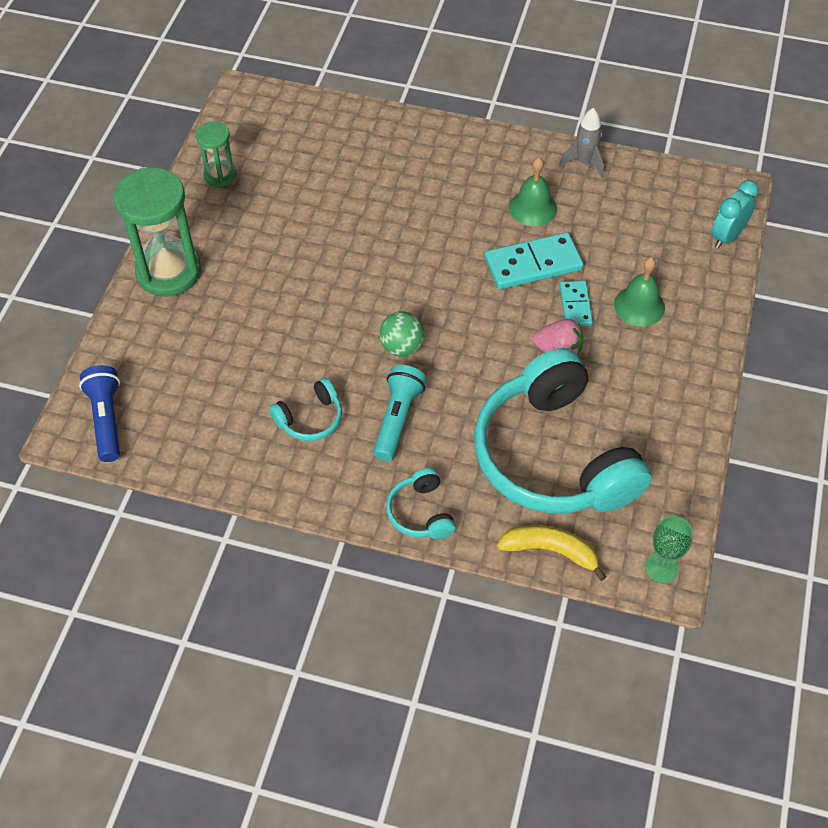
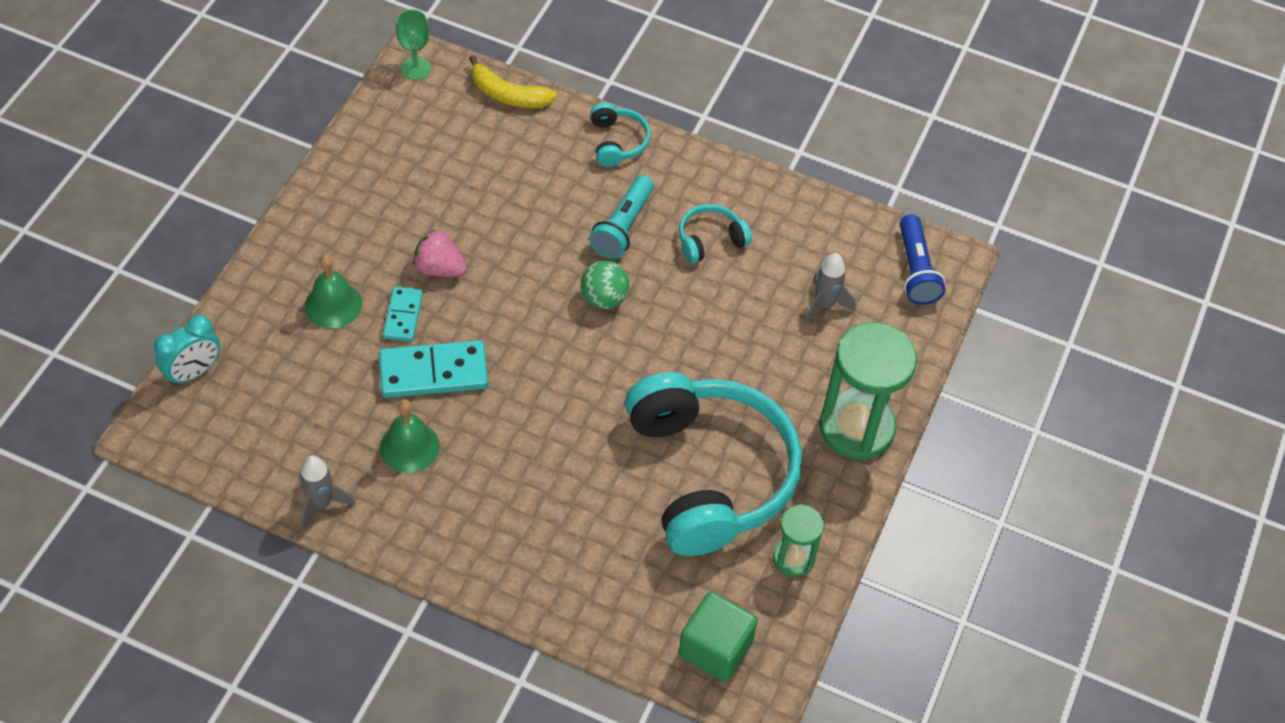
camera: 175 degrees left, 0 degrees up
turquoise headphones [474,348,652,513] -> turquoise headphones moved to [625,372,802,556]
none -> green cube [679,591,758,682]
none -> grey rocket [804,253,856,324]

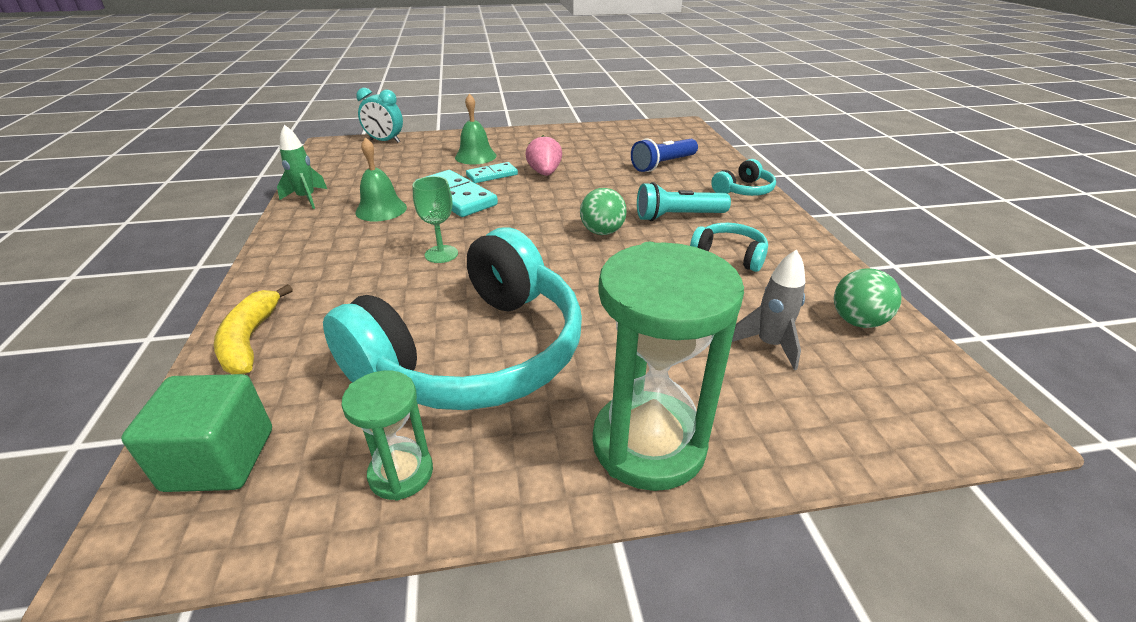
camera: 60 degrees right, 20 degrees down
grey rocket [299,456,355,530] -> green rocket [277,125,327,209]
green goblet [396,9,431,80] -> green goblet moved to [412,176,458,263]
yellow banana [469,55,557,108] -> yellow banana moved to [214,284,293,375]
blue flashlight [900,214,945,305] -> blue flashlight moved to [631,138,698,172]
none -> green ball [834,268,901,328]

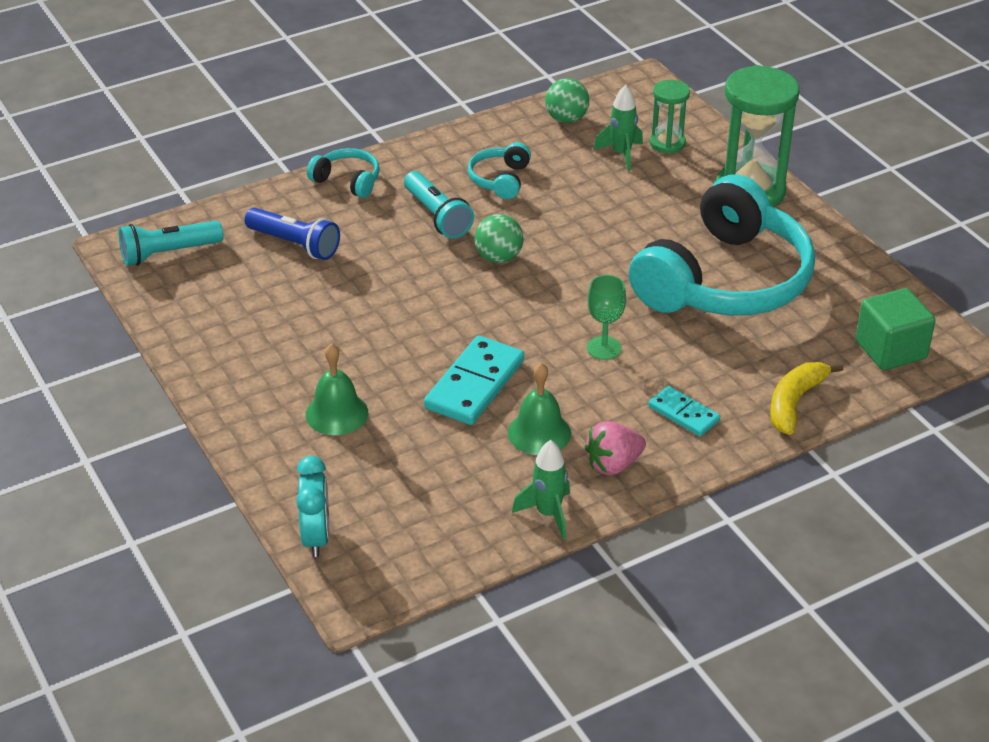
camera: 110 degrees left, 5 degrees up
yellow banana [214,284,293,375] -> yellow banana turned 150 degrees clockwise [770,362,843,435]
turquoise headphones [323,227,582,410] -> turquoise headphones turned 105 degrees clockwise [629,174,815,316]
green hourglass [341,370,433,501] -> green hourglass moved to [649,80,690,154]
turquoise domino [466,162,518,183] -> turquoise domino moved to [648,386,720,436]
pink strawberry [525,135,562,176] -> pink strawberry moved to [585,421,646,475]
grey rocket [732,249,805,370] -> green rocket [593,85,643,171]
none -> turquoise flashlight [119,221,223,266]

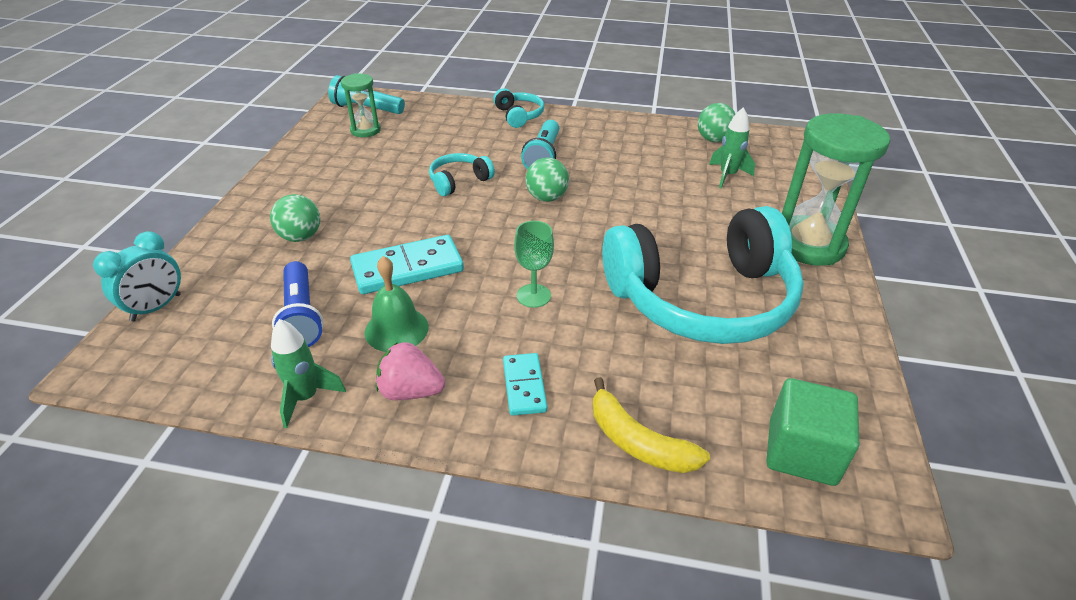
camera: 40 degrees right, 0 degrees up
blue flashlight [244,208,340,260] -> blue flashlight moved to [272,261,324,347]
green bell [306,343,368,435] -> green ball [270,194,320,242]
turquoise headphones [468,142,531,199] -> turquoise headphones moved to [429,153,495,196]
green hourglass [649,80,690,154] -> green hourglass moved to [341,73,381,137]
yellow banana [770,362,843,435] -> yellow banana turned 120 degrees counterclockwise [593,377,710,473]

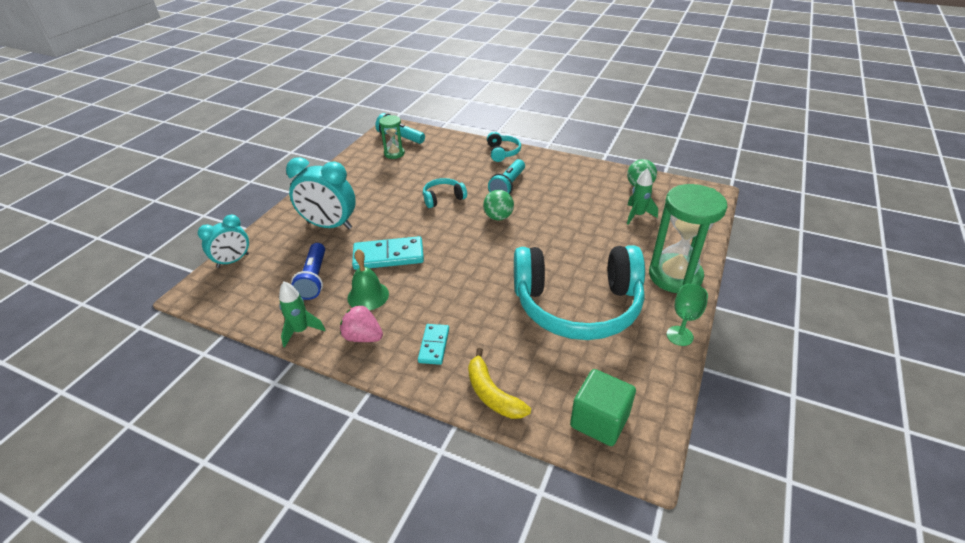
camera: 15 degrees right, 0 degrees up
green ball [270,194,320,242] -> turquoise clock [286,157,356,229]
green goblet [514,221,554,308] -> green goblet moved to [667,284,708,346]

